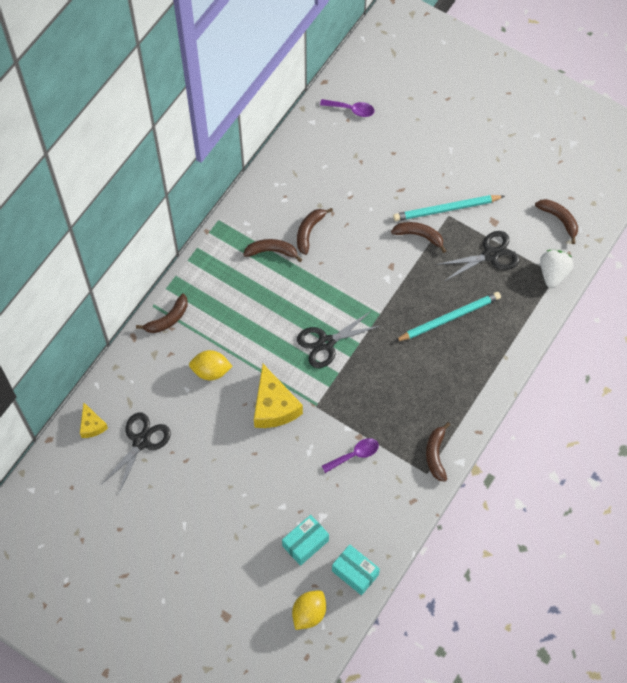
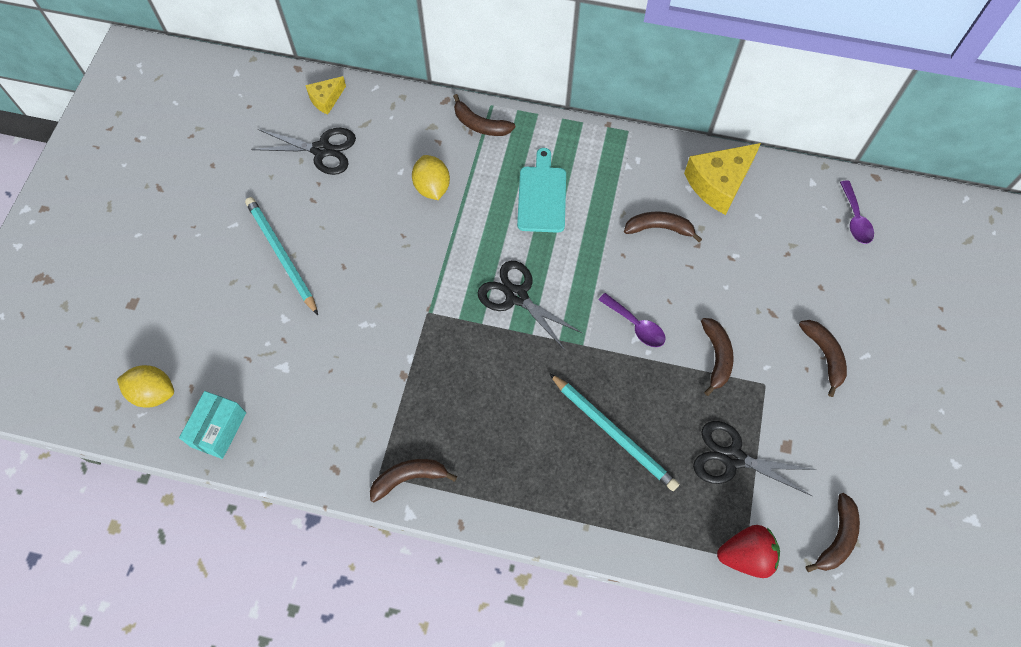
camera: 70 degrees right, 0 degrees up
brown banana [243,239,302,262] -> brown banana moved to [799,320,847,397]
yellow cheese [254,364,303,428] -> yellow cheese moved to [684,143,761,215]
turquoise box [282,515,329,566] -> none
purple spoon [322,438,379,473] -> purple spoon moved to [599,293,666,347]
turquoise pencil [393,195,505,221] -> turquoise pencil moved to [245,197,318,315]
black scissors [437,231,520,281] -> black scissors turned 150 degrees clockwise [693,421,817,496]
white strawberry [540,250,573,288] -> red strawberry [717,525,780,578]
none -> turquoise cutting board [517,148,566,233]

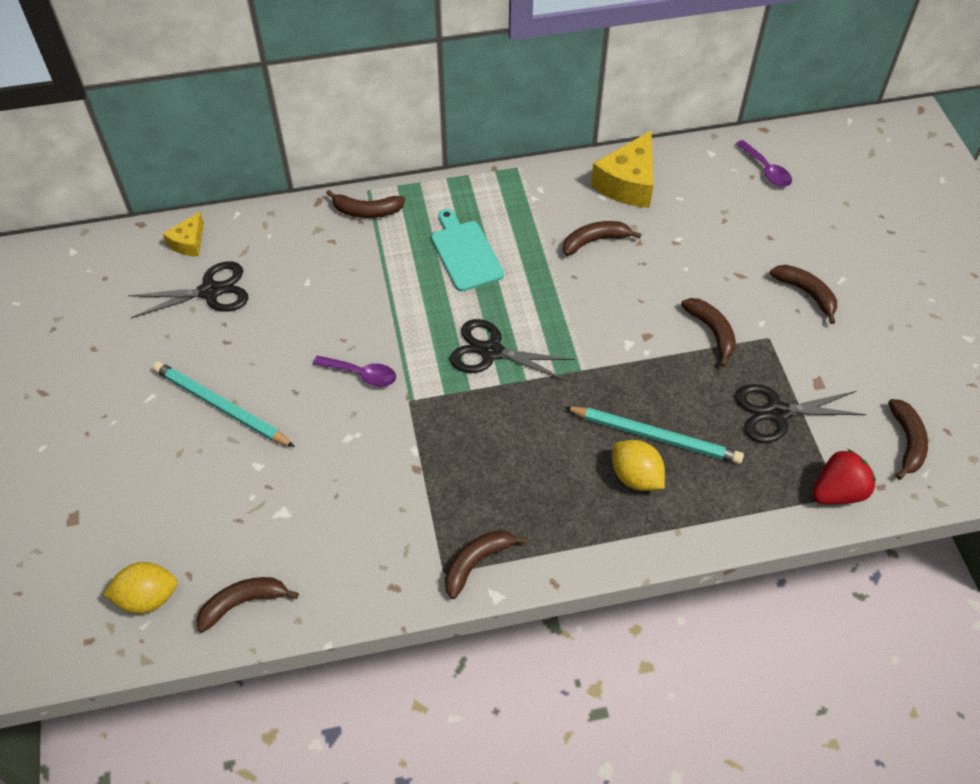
camera: 25 degrees left, 10 degrees down
turquoise box [179,391,246,459] -> brown banana [197,577,299,633]
yellow lemon [412,155,450,200] -> yellow lemon moved to [612,440,665,491]
purple spoon [599,293,666,347] -> purple spoon moved to [313,356,396,387]

